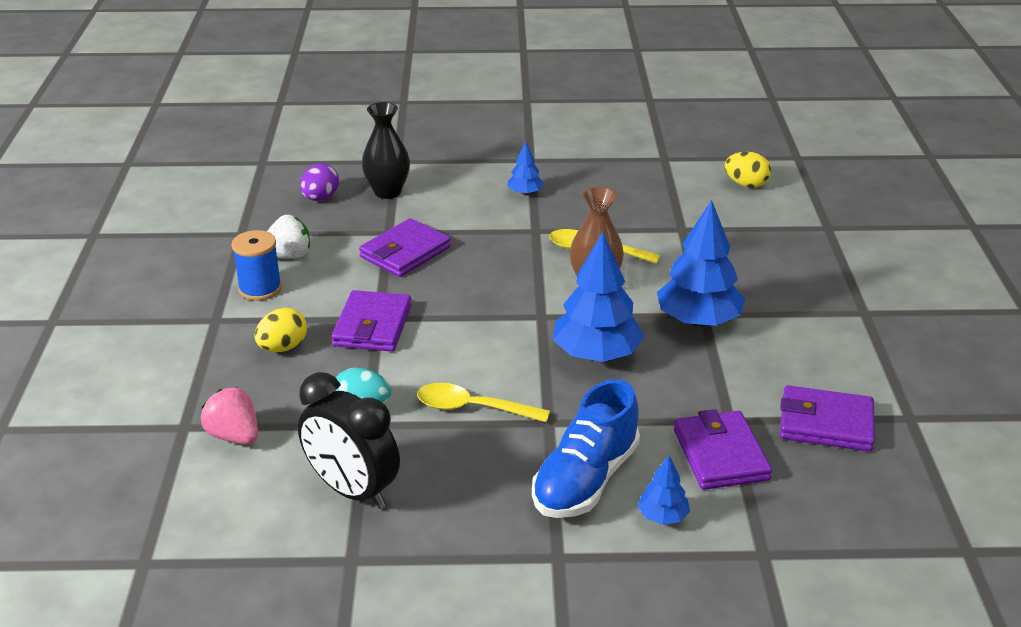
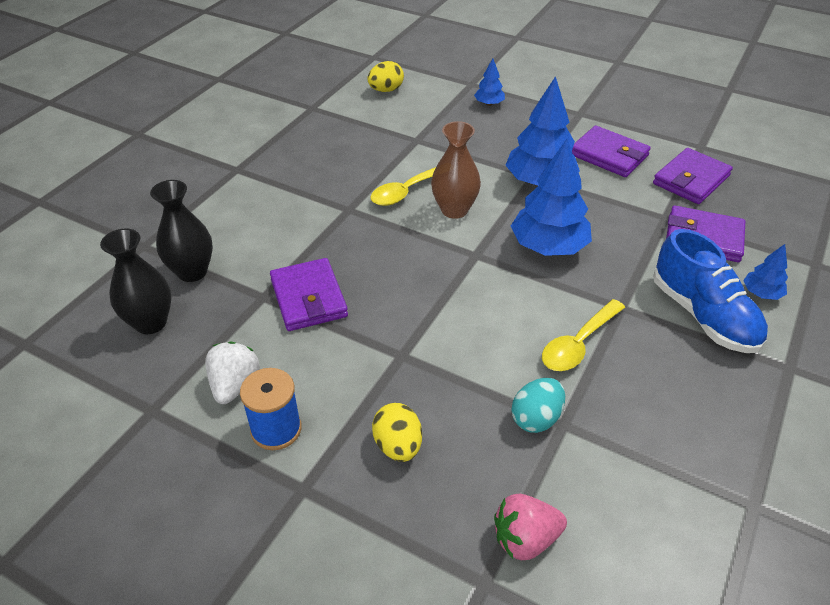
camera: 60 degrees left, 10 degrees up
black clock [298,372,400,509] -> none
purple egg [300,163,339,201] -> black vase [100,229,172,334]
purple wallet [332,290,411,352] -> purple wallet moved to [572,125,651,177]
blue tree [507,141,544,195] -> blue tree moved to [474,58,505,106]

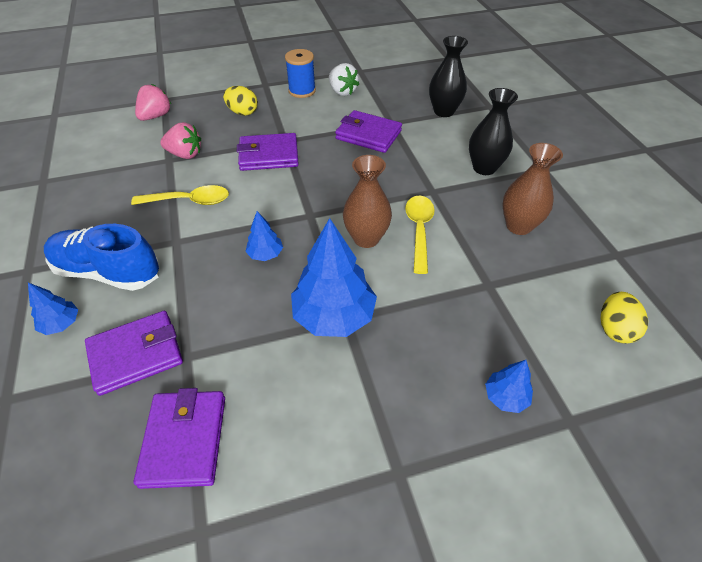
camera: 135 degrees right, 5 degrees up
black vase [100,229,172,334] -> black vase moved to [469,88,518,175]
blue tree [511,138,592,256] -> blue tree [245,211,283,261], size x0.49
turquoise egg [512,378,565,433] -> pink strawberry [160,122,201,159]
yellow spoon [542,299,625,371] -> yellow spoon turned 90 degrees clockwise [131,185,229,205]
purple wallet [572,125,651,177] -> purple wallet moved to [237,133,299,171]
none -> brown vase [502,143,563,235]

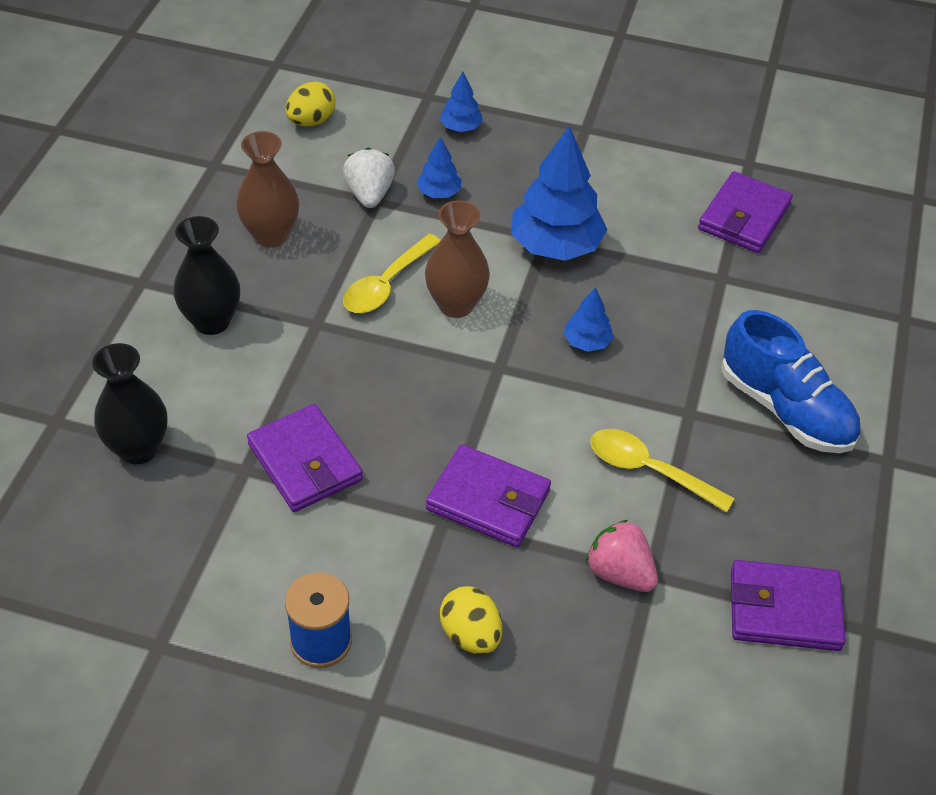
camera: 150 degrees left, 0 degrees up
blue tree [28,283,78,335] -> blue tree moved to [416,137,462,198]
purple wallet [85,311,183,396] -> purple wallet moved to [731,560,846,651]
pink strawberry [135,84,171,121] -> none
white strawberry [329,63,359,96] -> white strawberry moved to [343,148,395,208]

